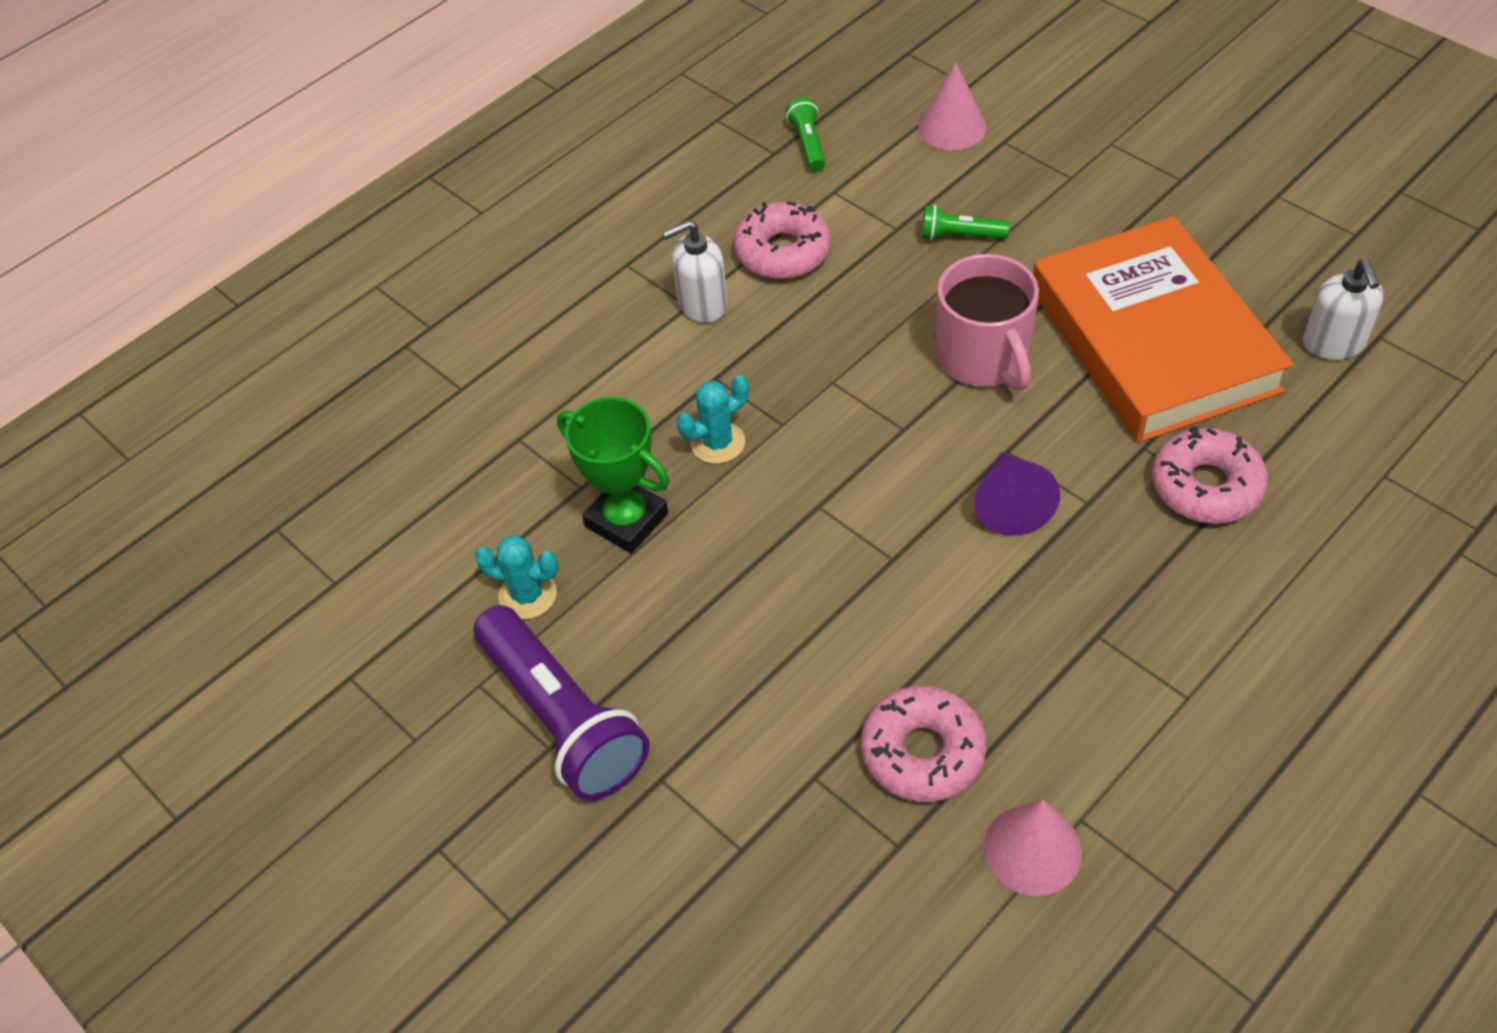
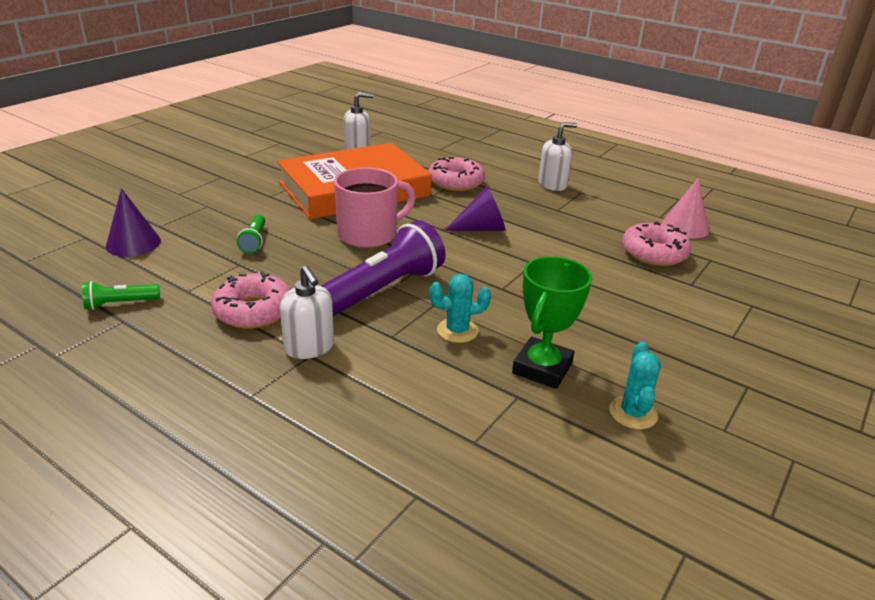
camera: 105 degrees left, 20 degrees down
purple flashlight [474,605,650,801] -> purple flashlight moved to [321,220,446,316]
turquoise cactus [677,375,749,464] -> turquoise cactus turned 60 degrees counterclockwise [429,274,491,343]
pink cone [918,62,987,150] -> purple cone [106,188,161,257]
none -> white soap dispenser [538,122,577,191]

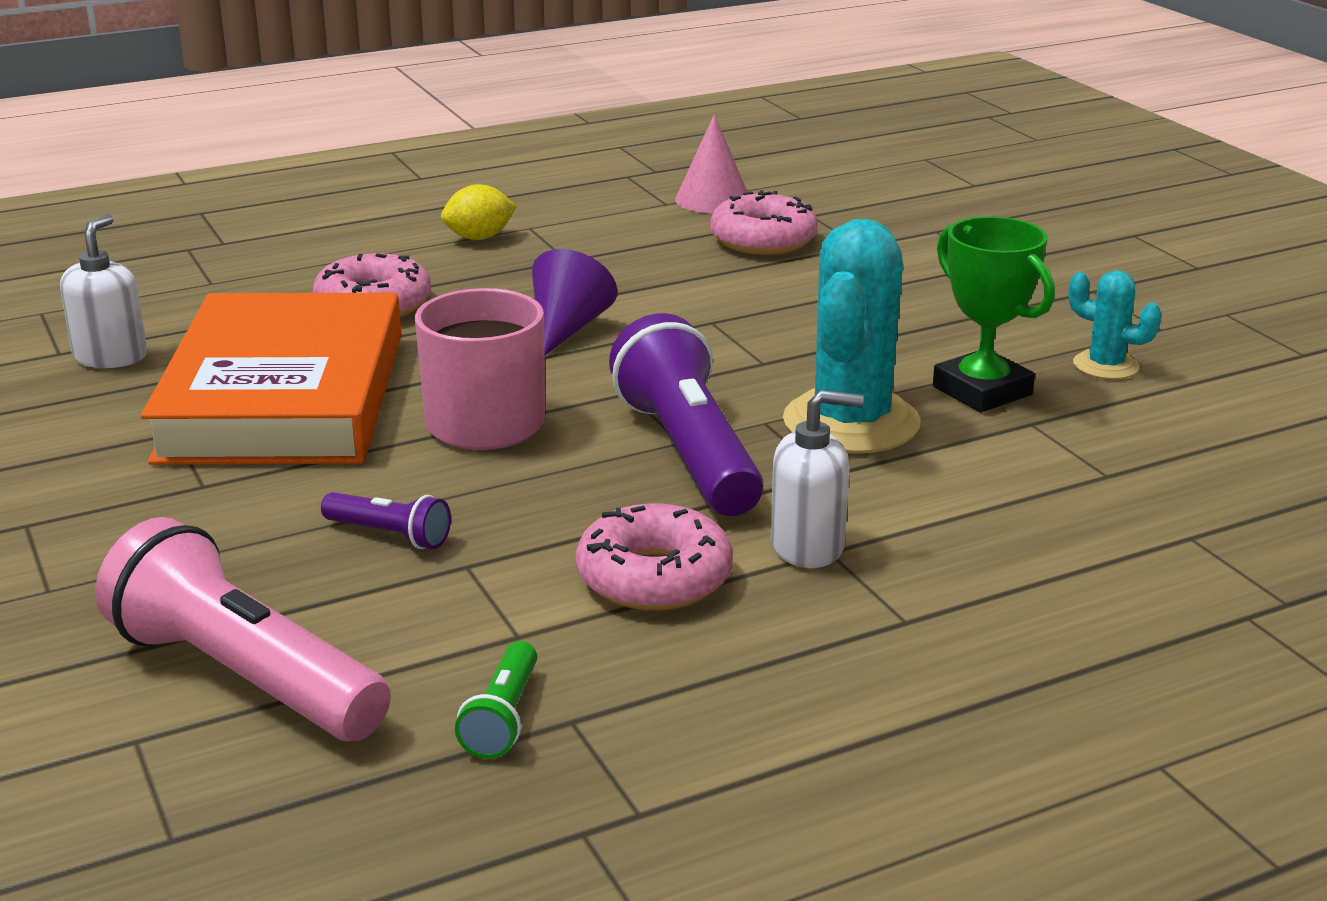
camera: 60 degrees left, 5 degrees down
purple cone [106,188,161,257] -> pink flashlight [95,517,391,741]
green flashlight [237,215,265,253] -> purple flashlight [321,492,451,549]
turquoise cactus [429,274,491,343] -> turquoise cactus [783,219,921,454], size x1.98
white soap dispenser [538,122,577,191] -> yellow lemon [441,184,517,240]

